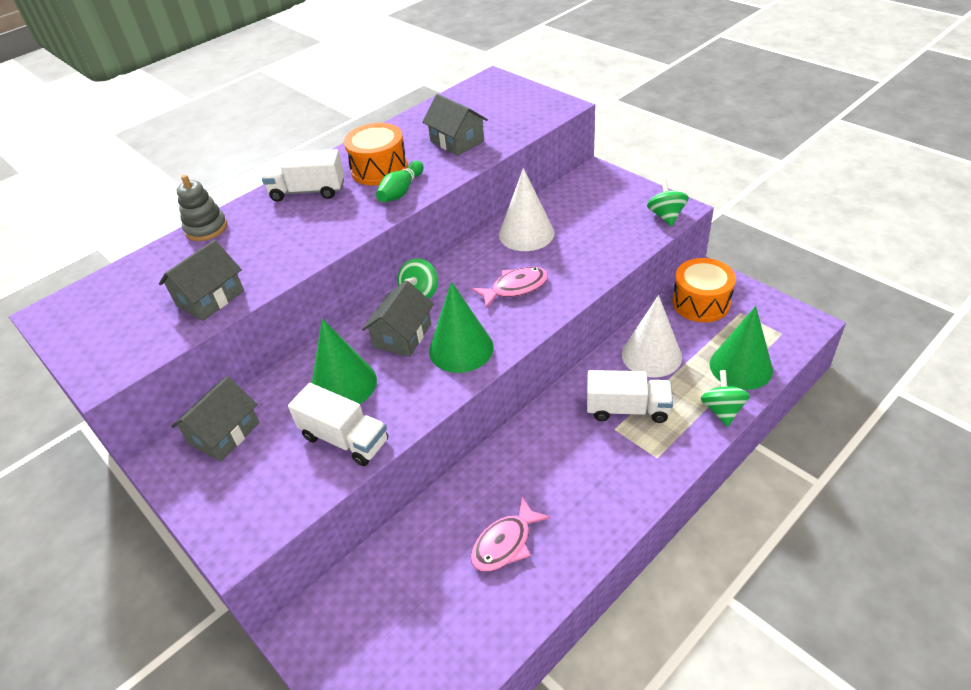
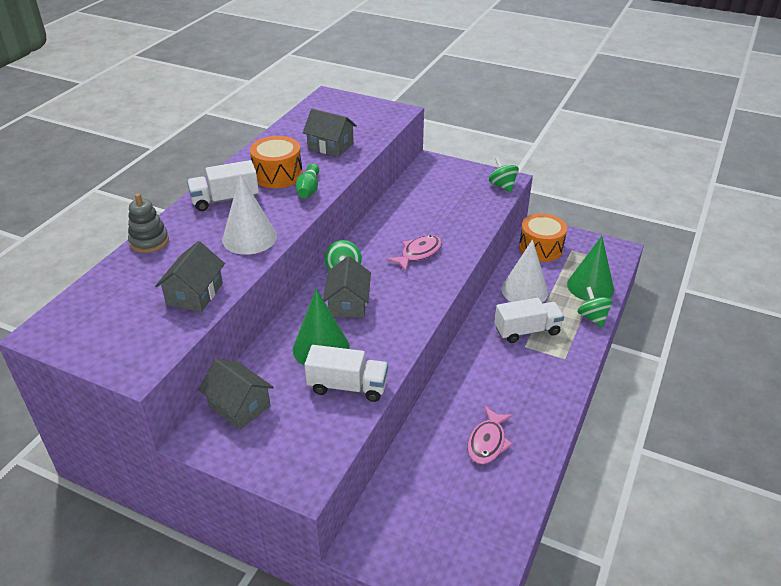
camera: 25 degrees left, 5 degrees down
grey house [171,376,259,462] -> grey house turned 60 degrees counterclockwise [198,359,274,430]
green cone [429,282,494,373] -> none
white cone [499,168,554,251] -> white cone moved to [222,174,277,255]

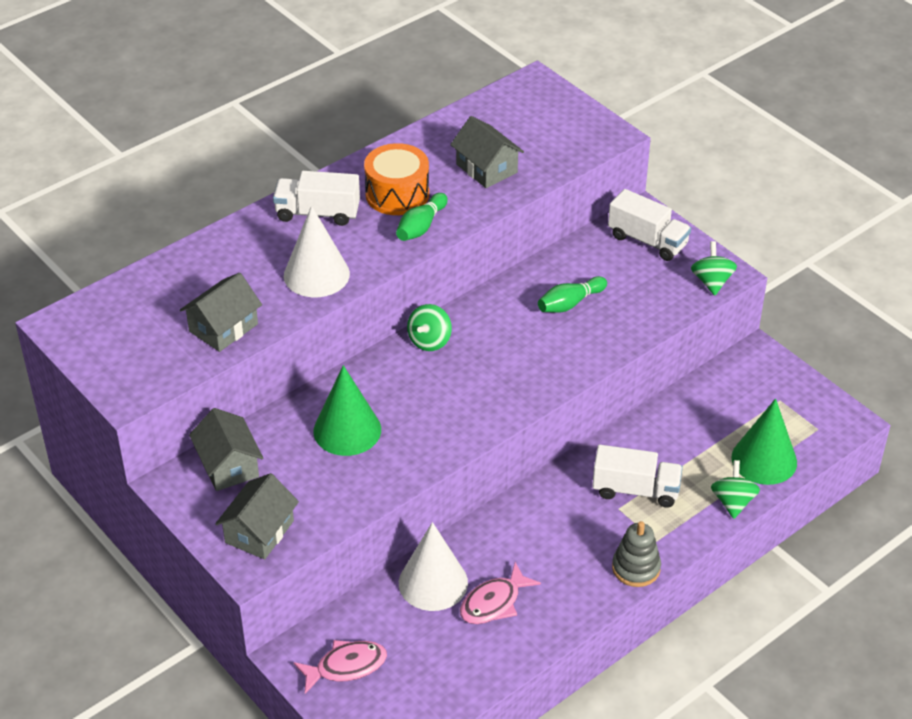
camera: 25 degrees right, 5 degrees up
grey stacking toy [128,193,169,253] -> grey stacking toy moved to [612,521,661,587]
white truck [304,345,388,402] -> white truck moved to [608,189,691,261]
grey house [323,256,371,318] -> grey house moved to [215,473,299,559]
pink fish [387,235,442,272] -> pink fish moved to [293,640,387,694]
white cone [501,239,548,303] -> white cone moved to [399,522,468,611]
orange drum [519,213,567,262] -> none
none -> green bowling pin [538,276,607,313]

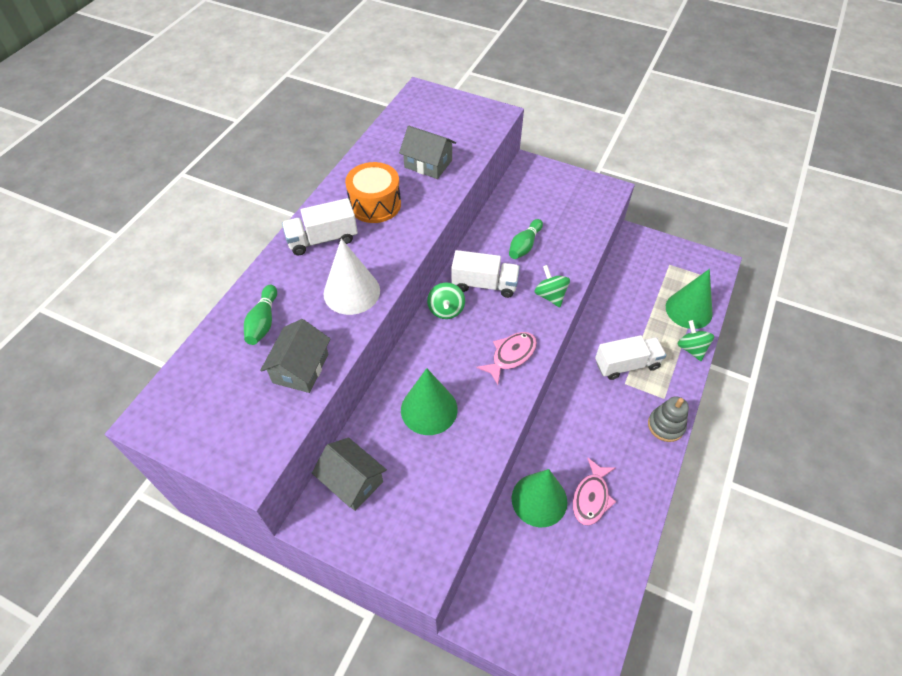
camera: 25 degrees left, 10 degrees up
grey house [215,473,299,559] -> none
pink fish [293,640,387,694] -> pink fish moved to [476,332,537,385]
green bowling pin [396,193,448,241] -> green bowling pin moved to [244,285,277,345]
white cone [399,522,468,611] -> green cone [512,469,568,527]
white truck [608,189,691,261] -> white truck moved to [451,250,520,298]
green spinning top [691,241,737,295] -> green spinning top moved to [535,265,570,308]

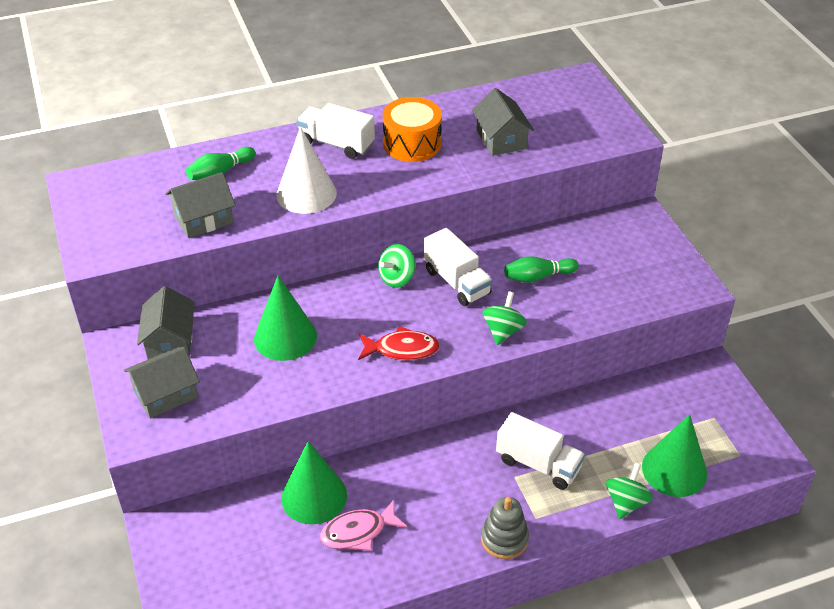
camera: 45 degrees right, 10 degrees down
pink fish [476,332,537,385] -> red fish [358,326,440,361]
none -> grey house [124,347,200,418]

